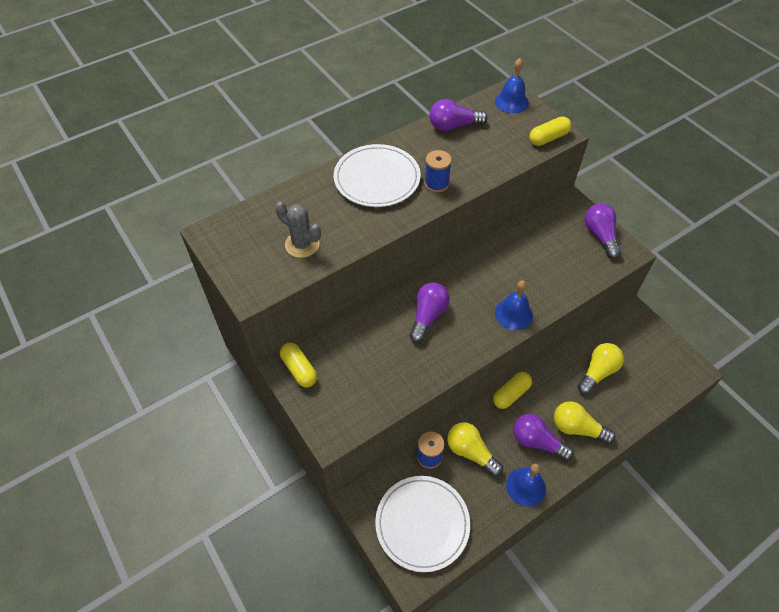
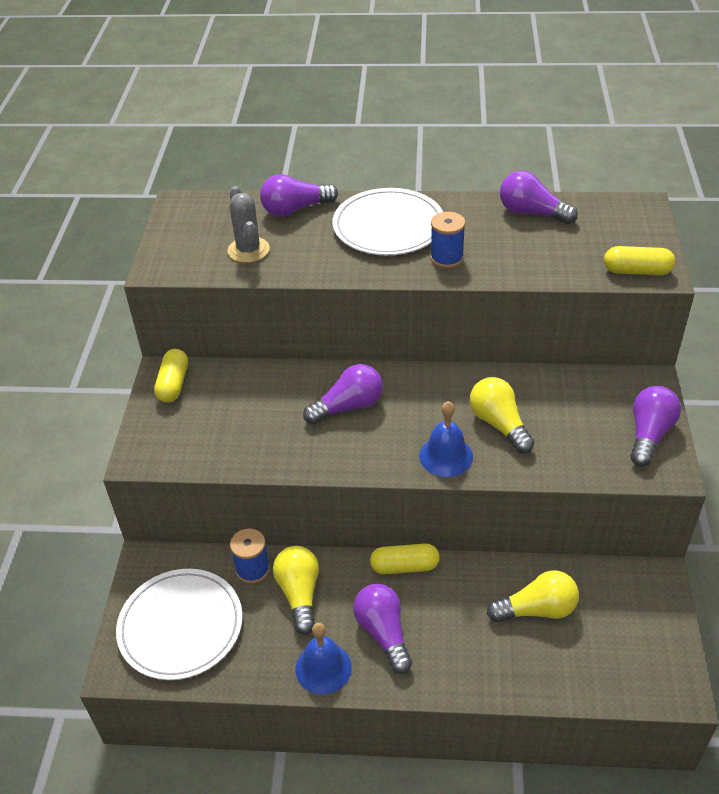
camera: 40 degrees right, 10 degrees down
blue bell [495,58,529,113] -> none
yellow light bulb [554,401,616,444] -> yellow light bulb moved to [470,377,535,453]
none -> purple light bulb [260,174,338,216]

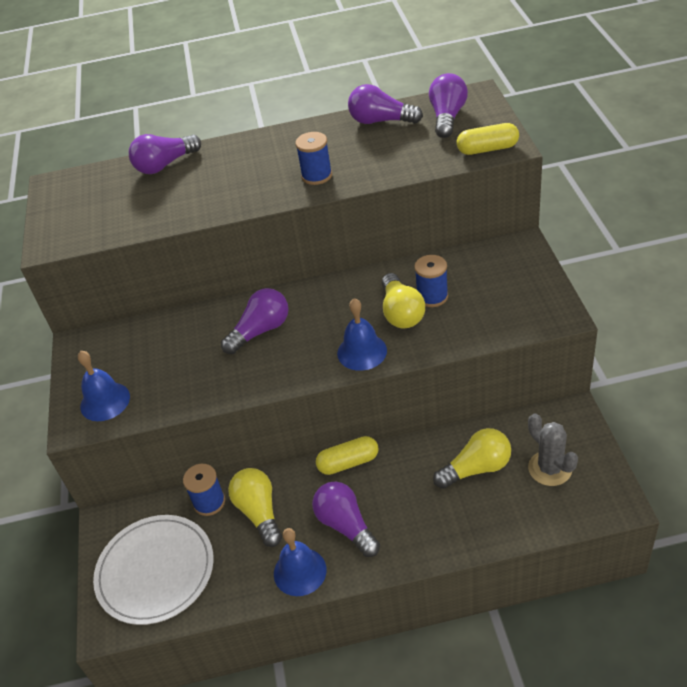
camera: 10 degrees left, 0 degrees up
yellow capsule [154,349,188,403] -> none
grey cactus [227,186,270,263] -> grey cactus moved to [528,413,578,486]
white plate [332,188,443,255] -> none
yellow light bulb [470,377,535,453] -> yellow light bulb turned 150 degrees counterclockwise [382,273,425,329]
purple light bulb [630,386,681,467] -> purple light bulb moved to [429,73,468,138]
none -> blue bell [78,351,130,421]
none -> blue spool [414,255,448,307]

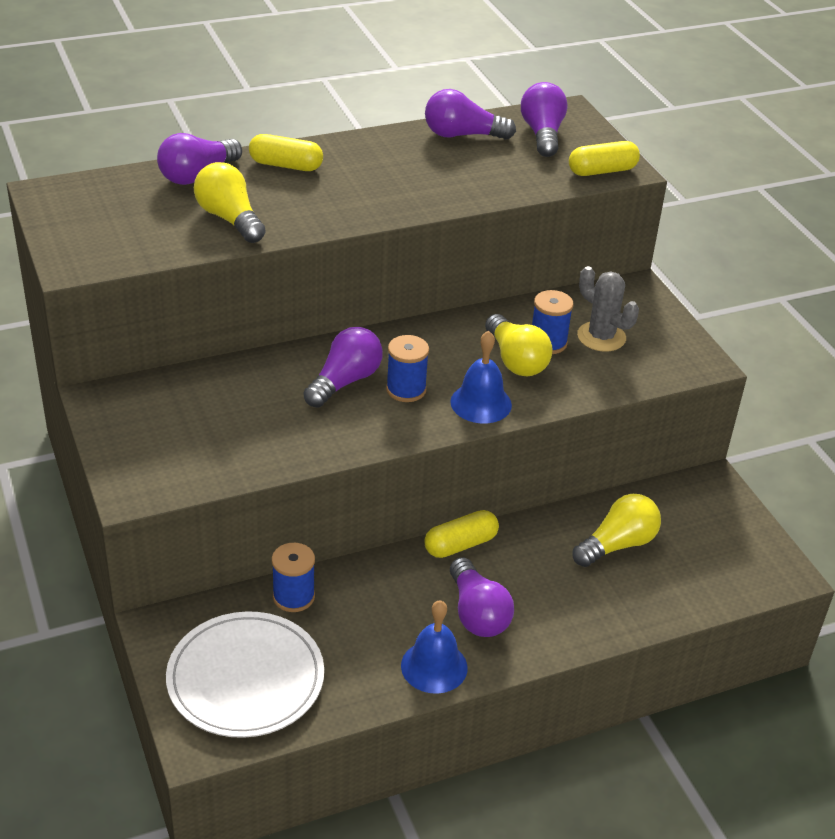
camera: 20 degrees left, 5 degrees down
blue bell [78,351,130,421] -> none
yellow light bulb [228,468,282,547] -> yellow light bulb moved to [194,162,266,243]
blue spool [295,132,332,185] -> blue spool moved to [386,335,429,402]
purple light bulb [312,482,380,557] -> purple light bulb turned 150 degrees counterclockwise [450,557,514,637]
grey cactus [528,413,578,486] -> grey cactus moved to [577,266,639,352]
none -> yellow capsule [249,134,323,171]

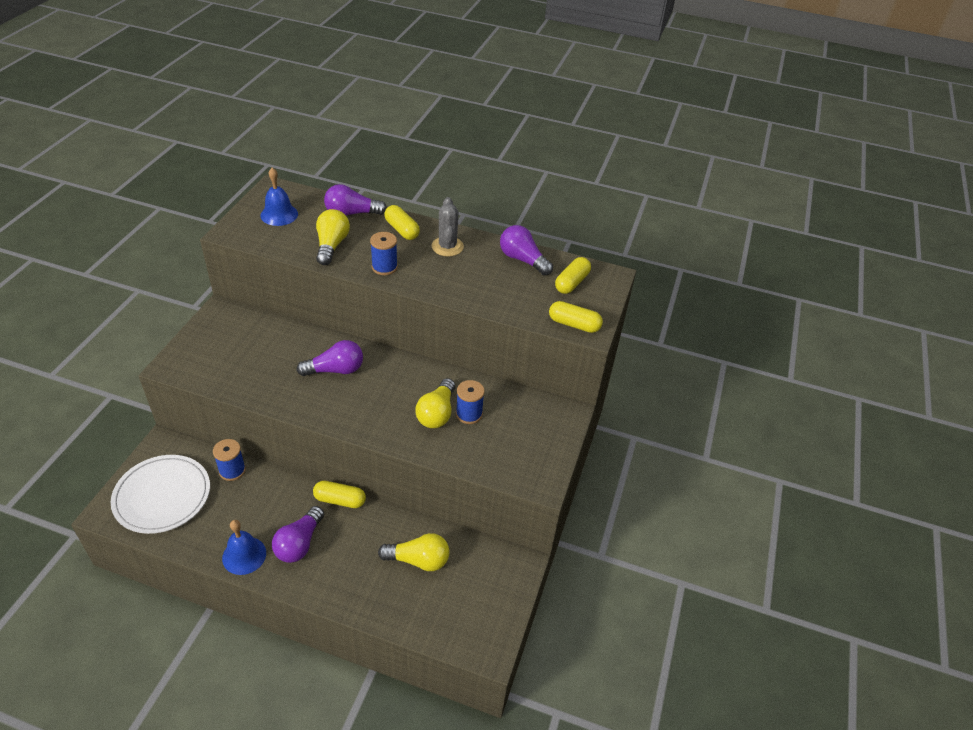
camera: 40 degrees right, 5 degrees up
blue spool [386,335,429,402] -> blue spool moved to [370,232,398,275]
blue bell [450,331,512,423] -> blue bell moved to [260,168,298,226]
purple light bulb [521,82,568,157] -> yellow capsule [555,257,591,294]
grey cactus [577,266,639,352] -> grey cactus moved to [432,197,464,257]

